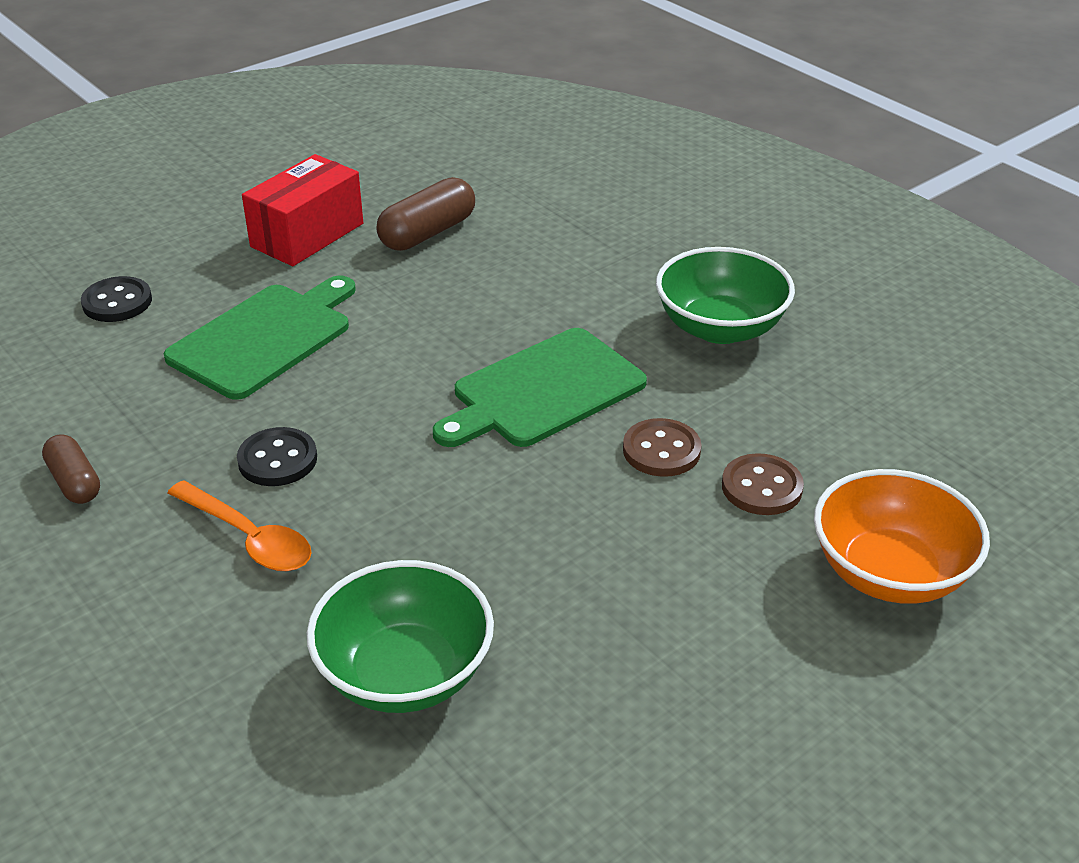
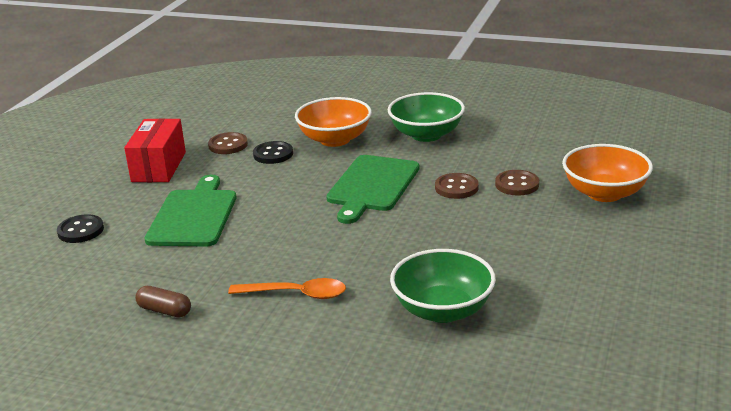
camera: 30 degrees left, 10 degrees down
black button [237,427,317,486] -> black button moved to [253,141,293,164]
brown capsule [376,177,475,251] -> brown button [208,132,248,154]
none -> orange bowl [295,97,372,147]

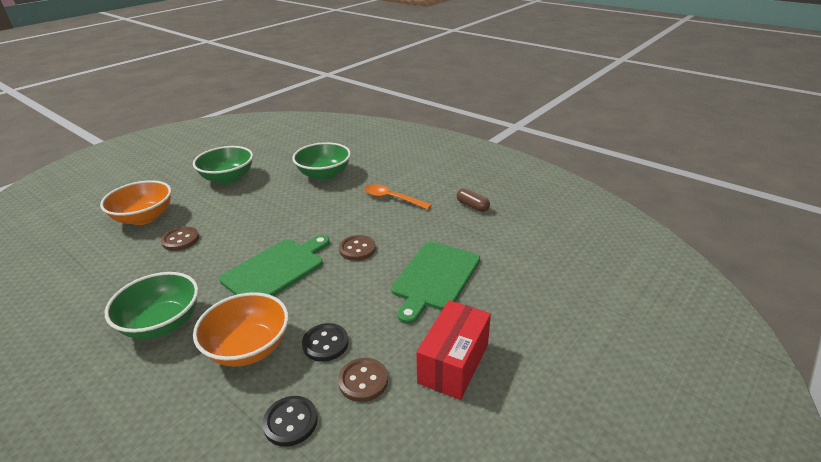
camera: 160 degrees left, 5 degrees up
black button [57,214,104,243] -> black button moved to [262,396,318,447]
brown button [435,173,479,199] -> brown button moved to [339,235,376,261]
none -> green bowl [193,146,253,184]

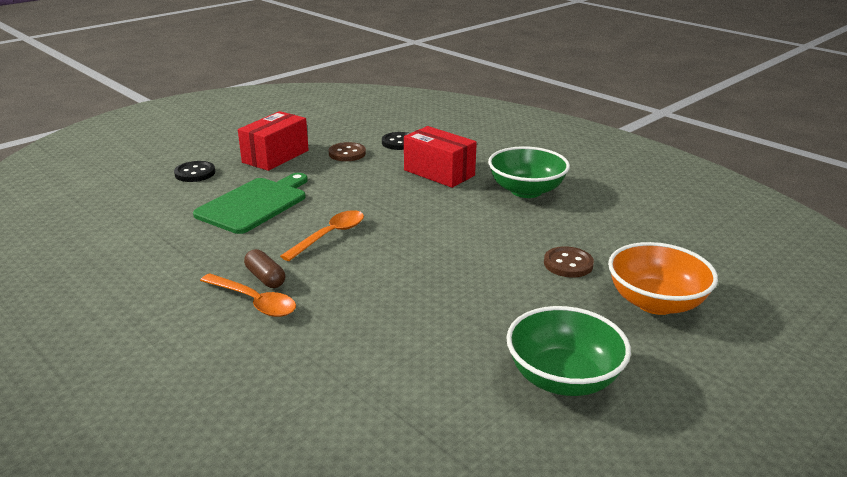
camera: 175 degrees left, 5 degrees down
orange bowl [193,292,289,367] -> red box [404,126,477,188]
green cutting board [219,235,330,296] -> none
green bowl [292,142,351,180] -> none
black button [302,323,349,362] -> black button moved to [174,161,215,182]
brown button [339,235,376,261] -> orange spoon [280,210,364,261]
brown capsule [457,188,490,212] -> brown capsule moved to [244,249,285,288]

